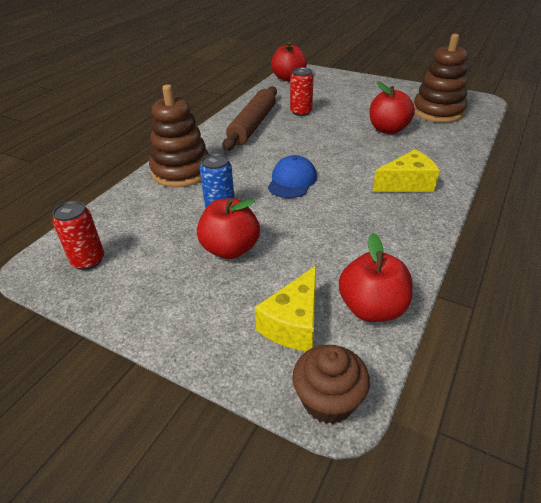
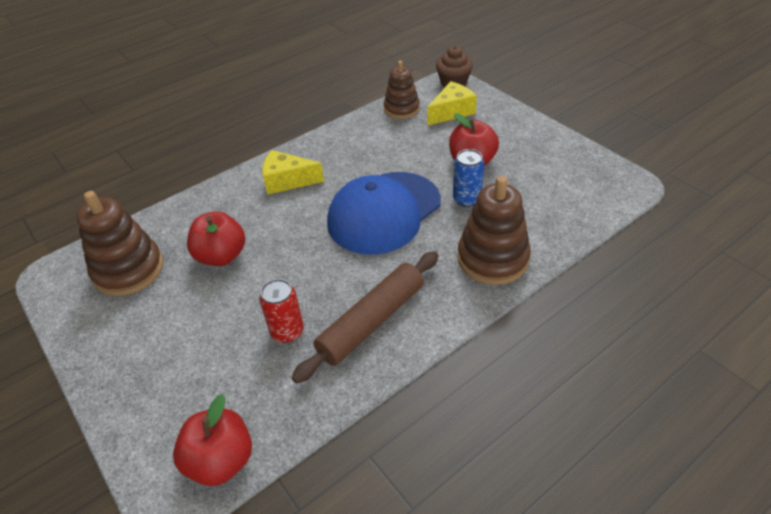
camera: 155 degrees left, 5 degrees up
red can [52,201,104,270] -> none
blue cap [268,155,317,198] -> blue cap [327,172,441,255], size x1.95
red apple [339,233,413,322] -> brown stacking toy [384,61,420,119]

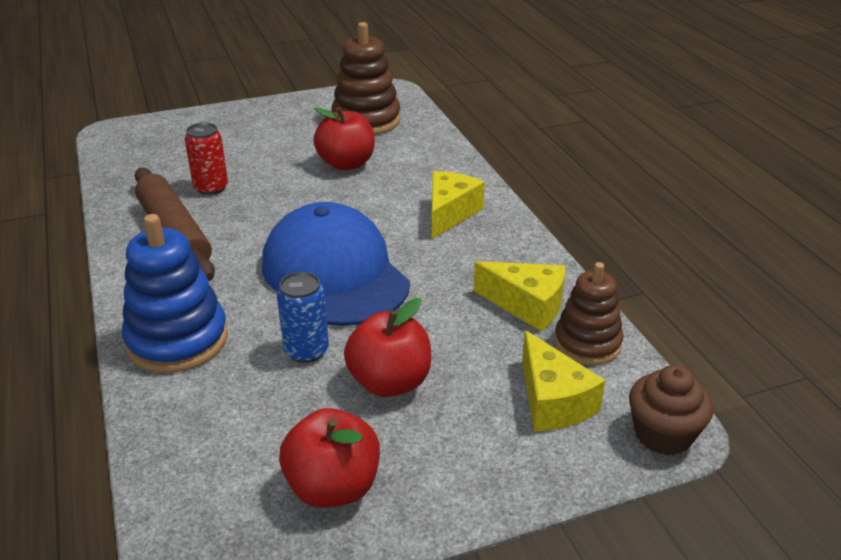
camera: 105 degrees right, 10 degrees down
red apple [173,394,252,486] -> red apple moved to [279,408,380,508]
brown stacking toy [457,176,531,285] -> blue stacking toy [122,214,228,373]
none -> yellow cheese [474,261,565,331]

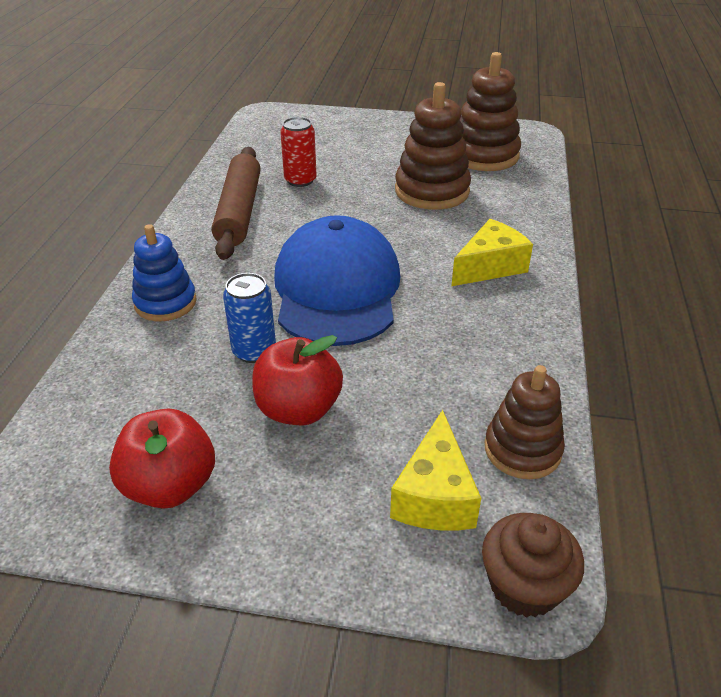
camera: 30 degrees right, 5 degrees up
blue stacking toy [122,214,228,373] -> blue stacking toy [132,224,197,321], size x0.66
red apple [314,107,375,171] -> brown stacking toy [395,82,471,210]
yellow cheese [474,261,565,331] -> none

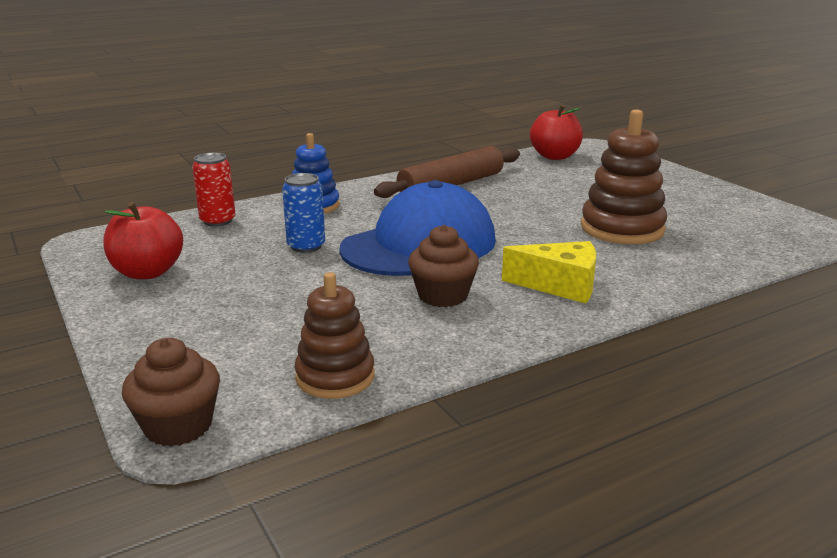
camera: 50 degrees right, 15 degrees down
red apple [252,335,343,425] -> red apple moved to [530,104,583,160]
red can [280,117,317,187] -> red can moved to [192,153,235,227]
yellow cheese [390,410,481,530] -> none
brown stacking toy [459,52,521,171] -> none
none -> brown cupcake [408,225,479,307]

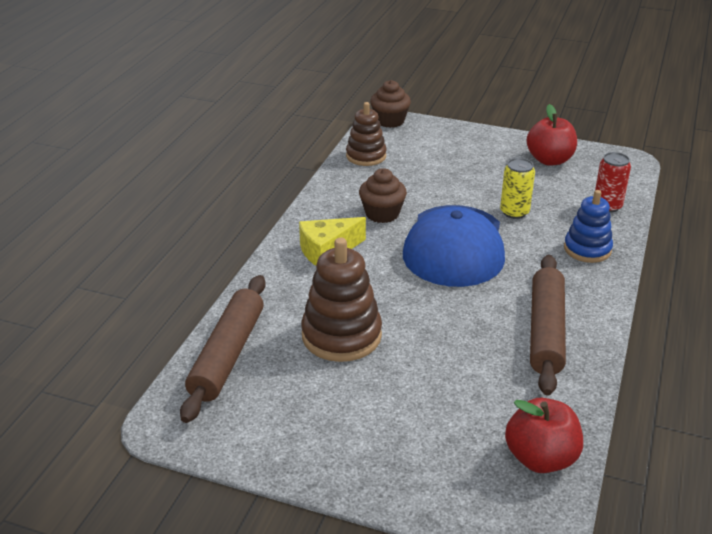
camera: 140 degrees right, 10 degrees up
blue can [282,173,325,253] -> yellow can [500,158,535,219]
none -> brown rolling pin [180,275,266,423]

